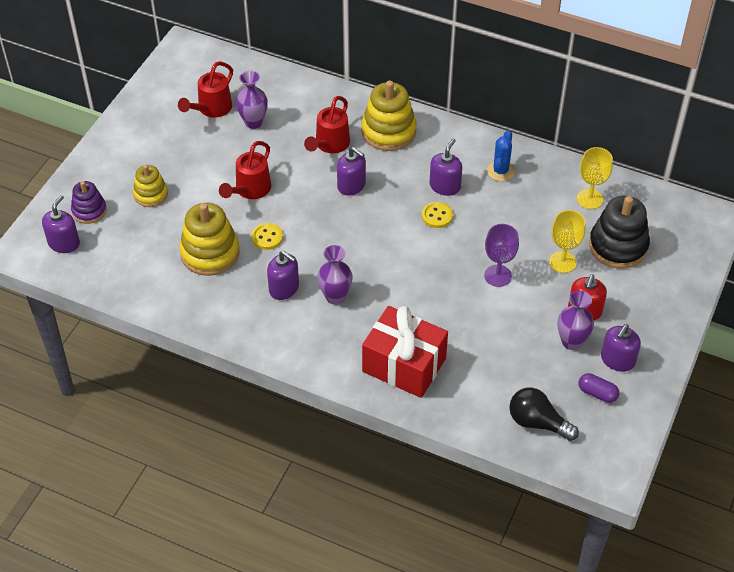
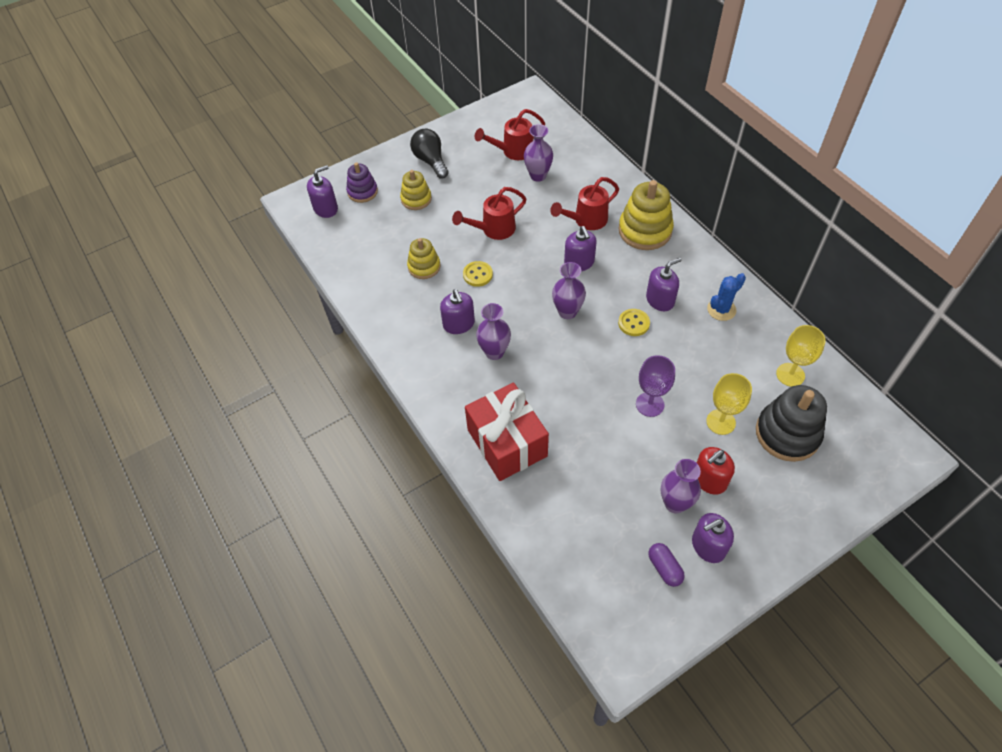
camera: 35 degrees right, 5 degrees up
yellow stacking toy [179,203,240,276] -> yellow stacking toy [407,238,441,279], size x0.60
black light bulb [509,387,579,441] -> black light bulb moved to [410,128,449,179]
none -> purple vase [552,262,586,319]

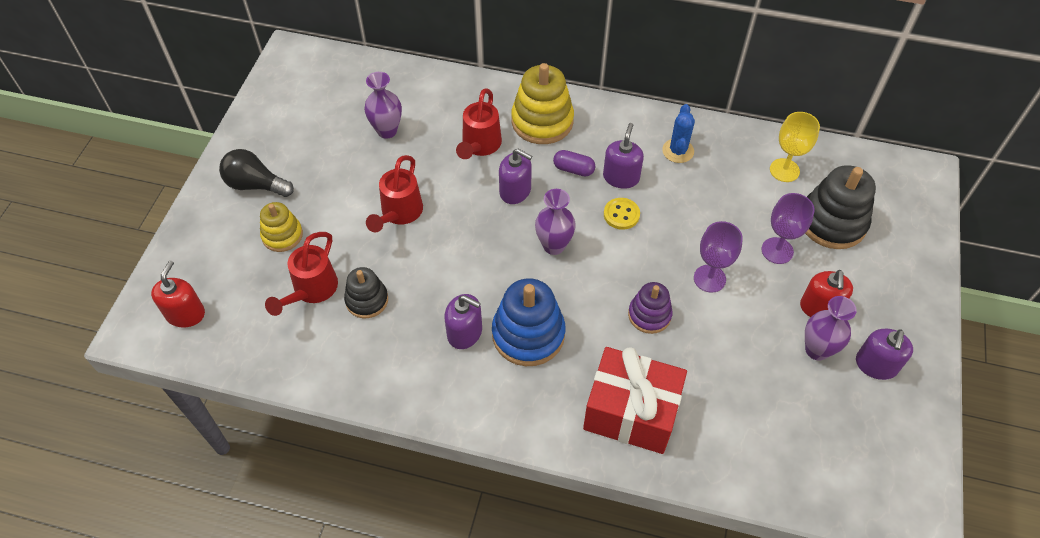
camera: 45 degrees left, 0 degrees up
purple soap dispenser [307,165,338,218] -> red soap dispenser [151,260,205,328]
purple stacking toy [346,162,378,203] -> purple stacking toy moved to [628,282,673,334]
yellow stacking toy [407,238,441,279] -> black stacking toy [344,267,388,318]
yellow button [463,261,493,287] -> none
red watering can [475,109,545,160] -> red watering can moved to [265,232,338,316]
purple vase [476,303,511,360] -> blue stacking toy [492,278,566,366]
purple capsule [648,543,685,587] -> purple capsule moved to [553,150,595,177]
yellow goblet [706,373,752,435] -> purple goblet [762,193,815,264]

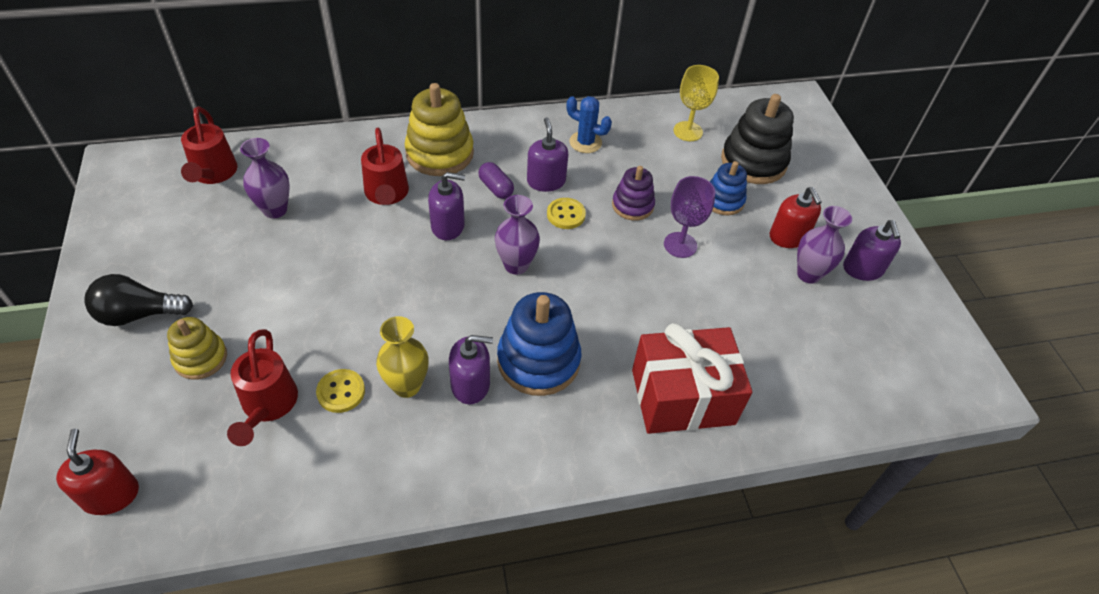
camera: 30 degrees left, 5 degrees down
black stacking toy [344,267,388,318] -> yellow button [316,369,365,413]
red watering can [366,155,423,233] -> red watering can moved to [181,107,237,184]
purple capsule [553,150,595,177] -> purple capsule turned 60 degrees clockwise [478,162,514,199]
purple stacking toy [628,282,673,334] -> purple stacking toy moved to [612,166,655,221]
blue cactus [662,104,695,163] -> blue cactus turned 45 degrees counterclockwise [567,96,612,153]
purple goblet [762,193,815,264] -> blue stacking toy [710,161,747,215]
none -> yellow vase [376,316,429,398]

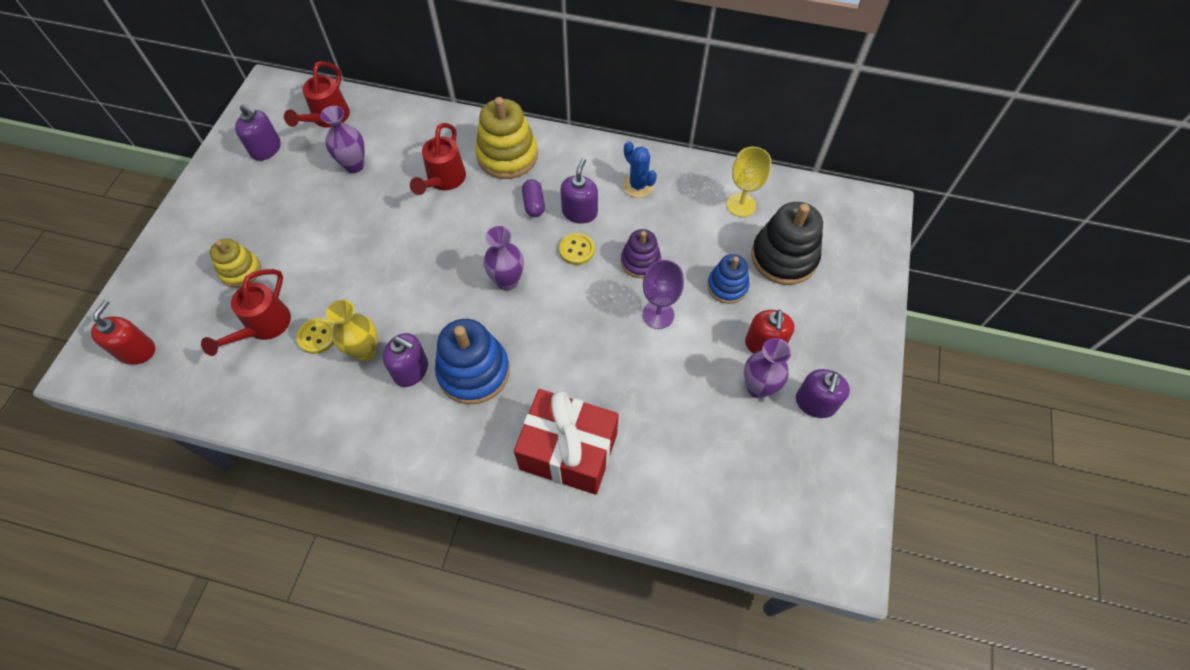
camera: 30 degrees right, 10 degrees up
black light bulb [84,274,193,326] -> none
purple soap dispenser [428,172,465,240] -> purple soap dispenser moved to [235,104,281,161]

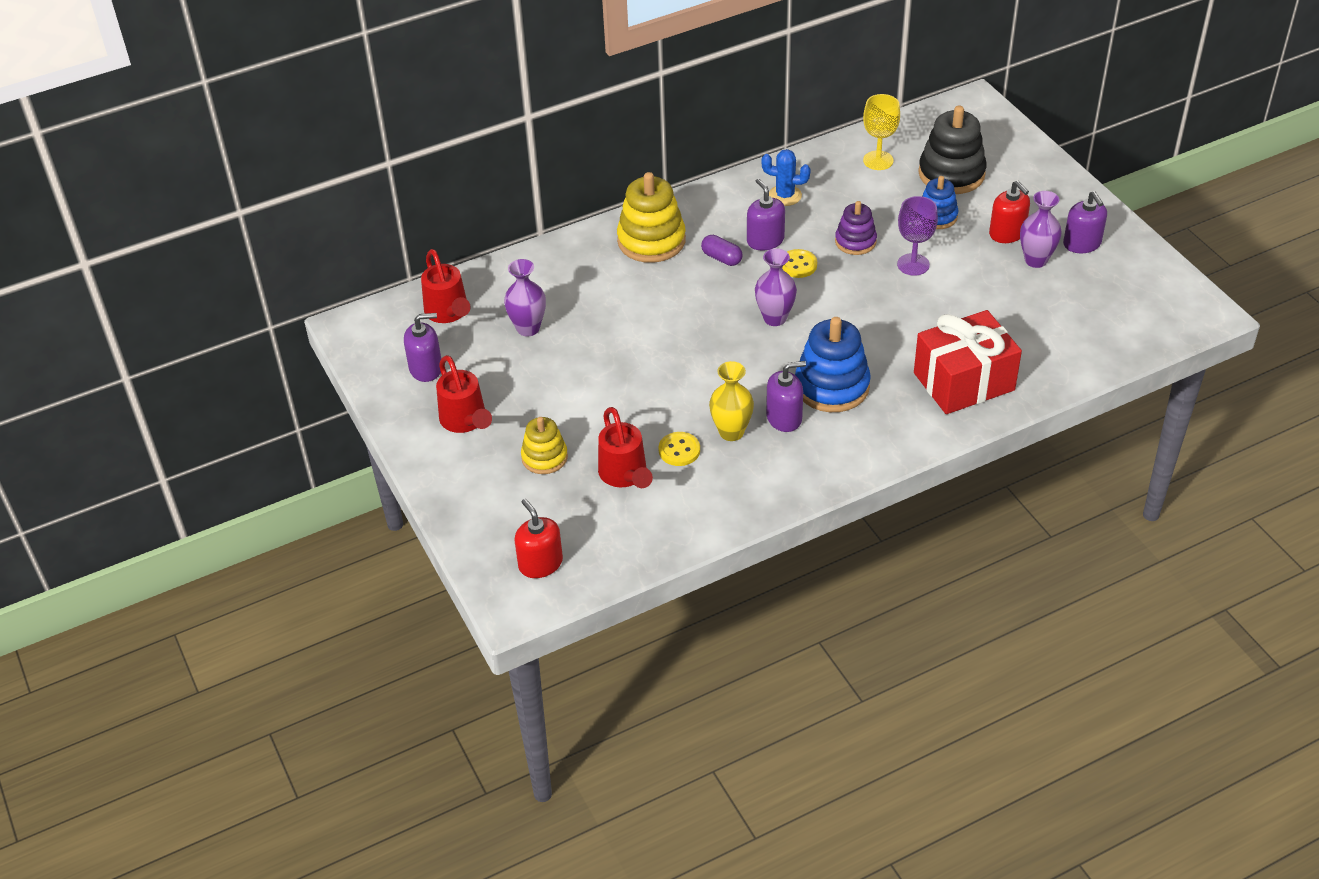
camera: 40 degrees left, 15 degrees down
red watering can [410,123,466,195] -> red watering can moved to [436,355,492,433]

